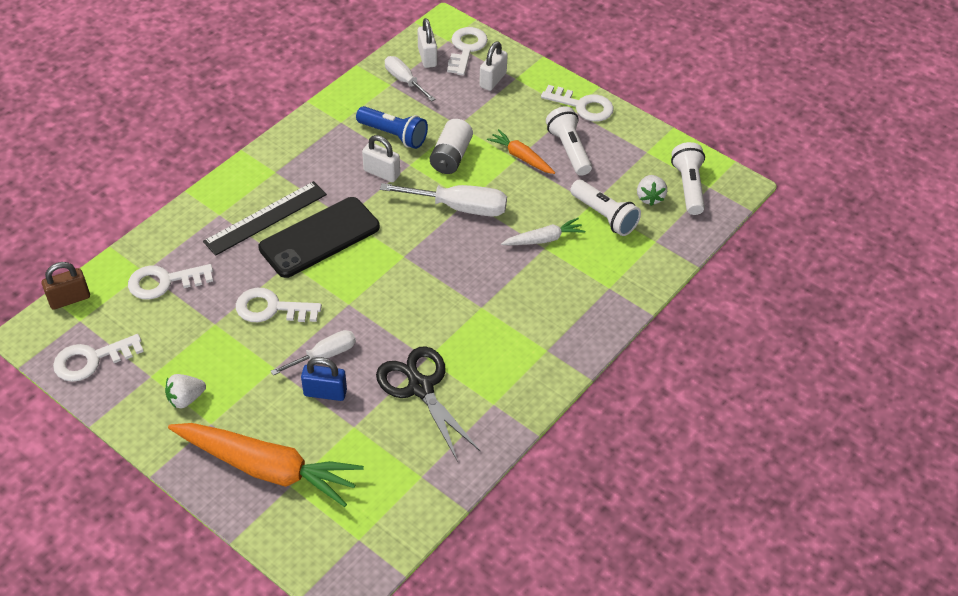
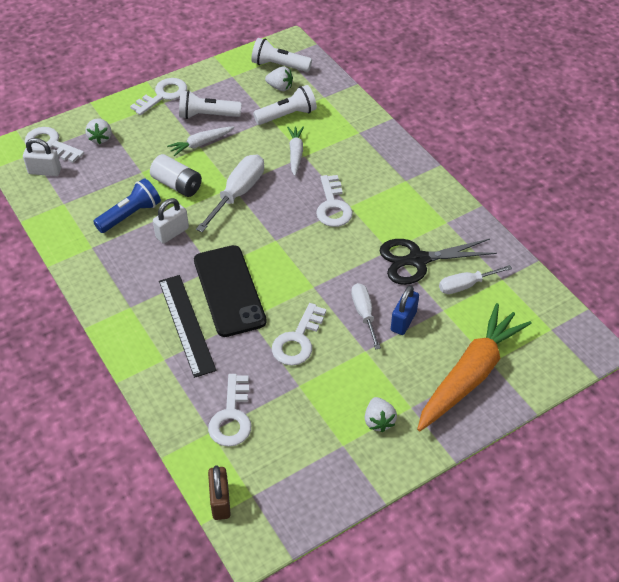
camera: 70 degrees left, 0 degrees up
white key [53,334,144,382] -> white key moved to [316,175,353,227]
white screwdriver [385,56,436,101] -> white screwdriver moved to [439,265,512,294]
white padlock [479,41,508,91] -> white strawberry [85,118,111,144]
orange carrot [487,129,555,174] -> white carrot [167,126,234,156]

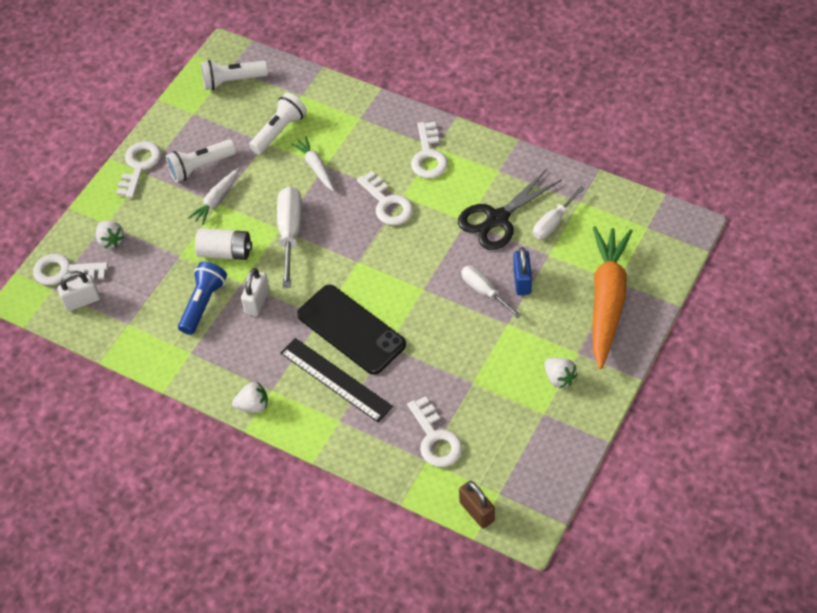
camera: 25 degrees left, 5 degrees up
white strawberry [265,66,293,91] -> white strawberry moved to [232,382,268,413]
white key [272,303,326,366] -> white key moved to [411,122,448,178]

